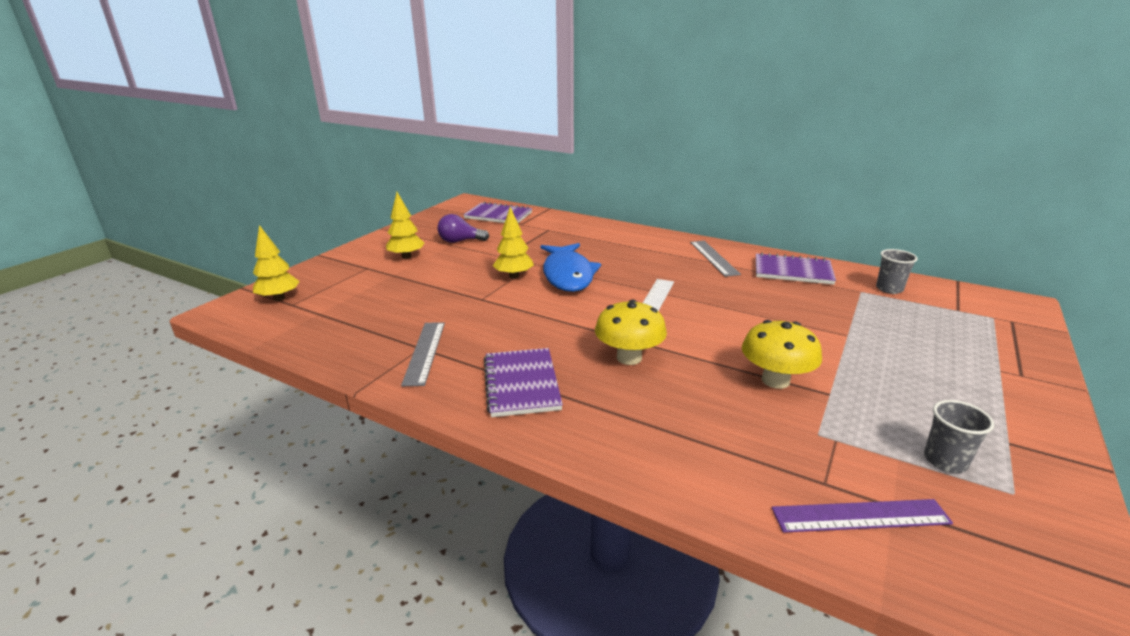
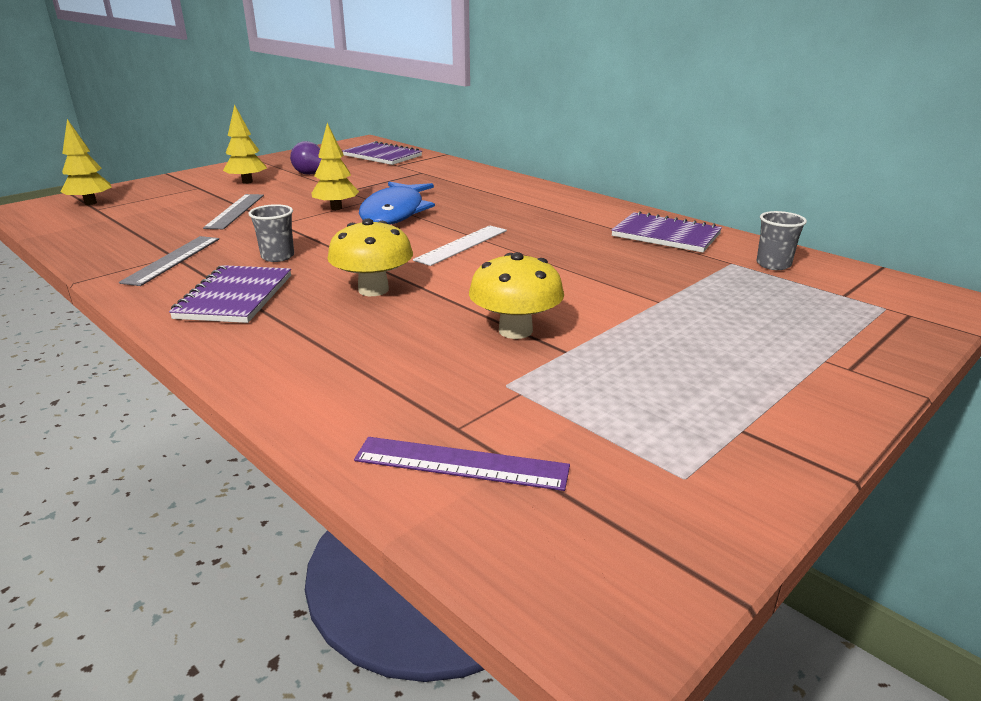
camera: 15 degrees right, 0 degrees up
grey ruler [690,241,741,277] -> grey ruler moved to [203,194,264,229]
grey cup [924,400,994,473] -> grey cup moved to [248,204,294,262]

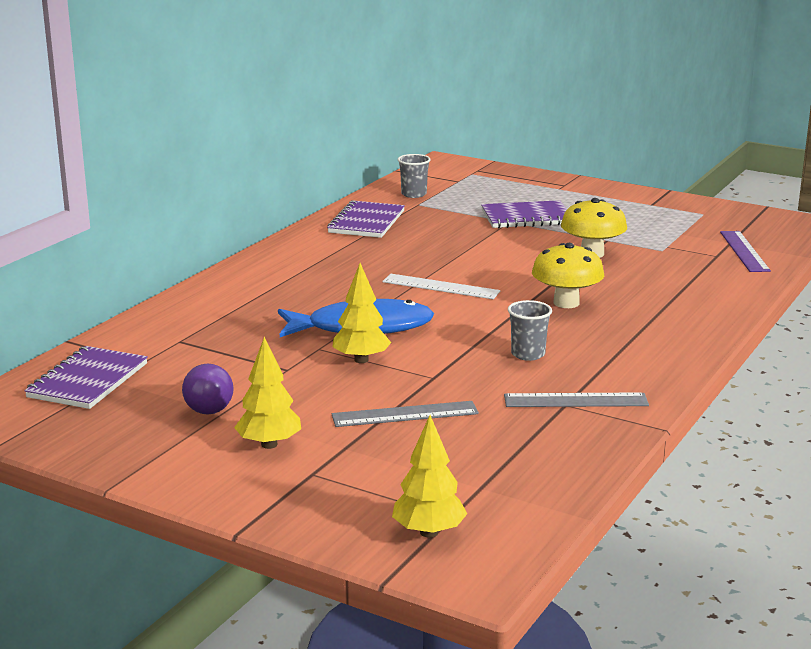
camera: 105 degrees left, 5 degrees down
purple notebook [169,265,291,323] -> purple notebook moved to [481,200,567,228]

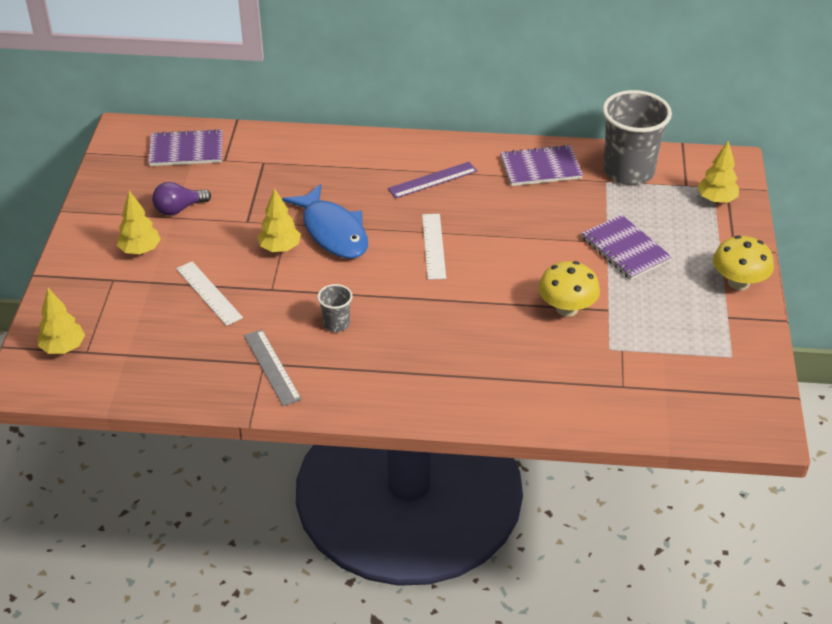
camera: 65 degrees right, 20 degrees up
grey ruler [332,401,479,427] -> white ruler [176,261,243,326]
grey cup [398,154,431,198] -> grey cup [602,90,672,185], size x2.18
yellow mushroom [532,243,604,308] -> yellow mushroom moved to [713,236,774,290]
purple ruler [720,231,771,272] -> purple ruler moved to [388,162,477,199]
none -> yellow tree [697,140,739,203]

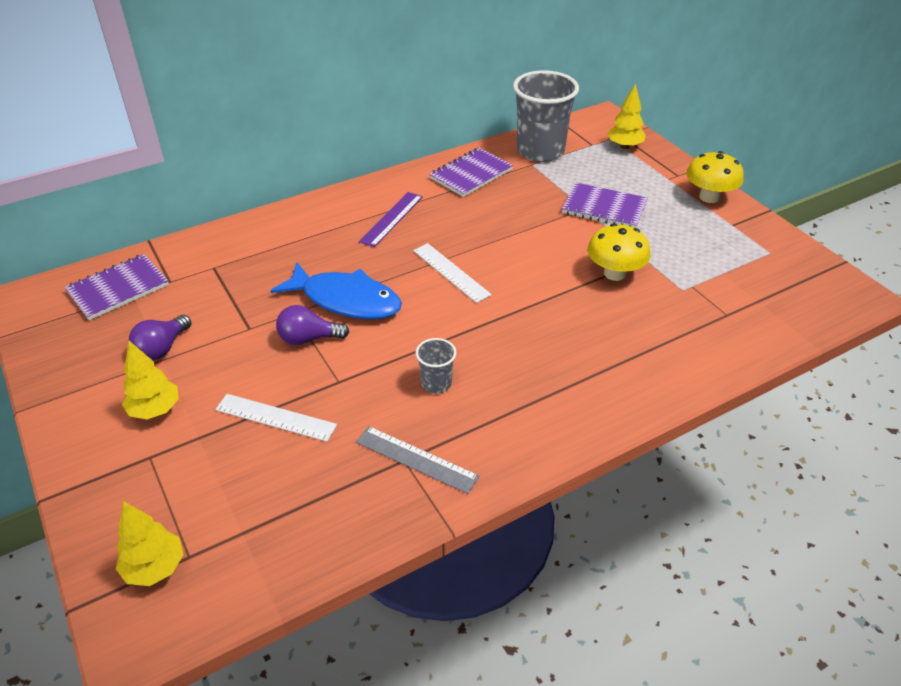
camera: 35 degrees left, 0 degrees up
yellow tree [257,188,301,252] -> purple light bulb [276,305,349,345]

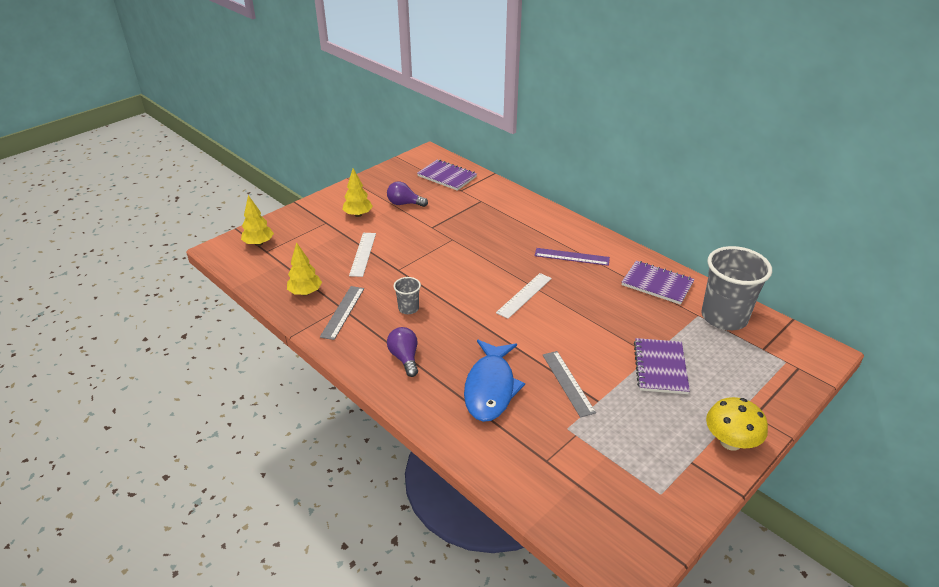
camera: 75 degrees right, 5 degrees down
blue fish [270,262,402,320] -> blue fish moved to [464,340,525,422]
purple light bulb [276,305,349,345] -> purple light bulb moved to [387,327,418,377]
yellow mushroom [587,223,651,281] -> grey ruler [543,351,596,418]
yellow tree [608,84,646,149] -> yellow tree moved to [287,242,322,296]

